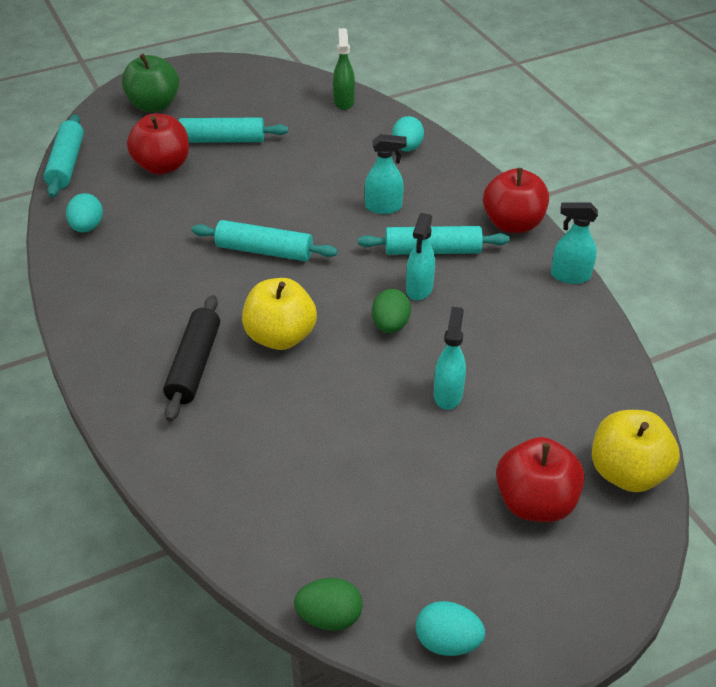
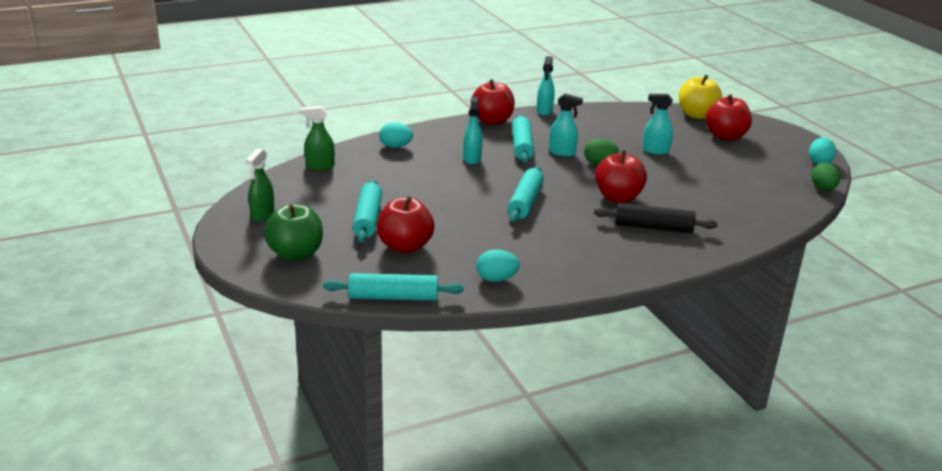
camera: 90 degrees left, 15 degrees down
yellow apple [242,278,317,350] -> red apple [595,150,647,203]
none -> green spray bottle [246,149,275,222]

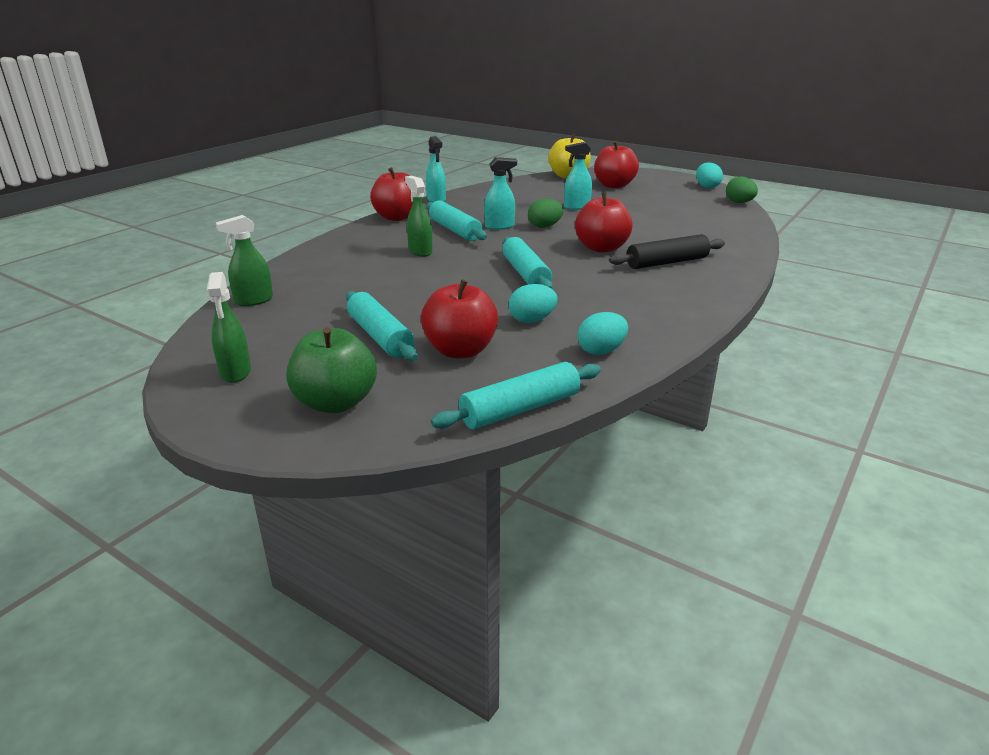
camera: 30 degrees left, 0 degrees up
turquoise egg [379,122,413,148] -> turquoise egg moved to [509,284,558,323]
turquoise spray bottle [463,96,482,164] -> green spray bottle [405,176,433,257]

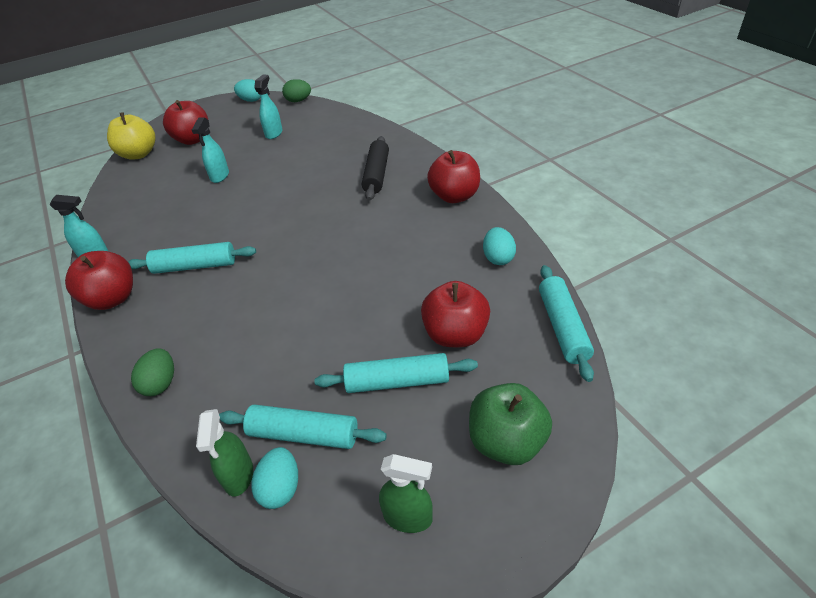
camera: 60 degrees left, 15 degrees up
green spray bottle [405,176,433,257] -> none
turquoise spray bottle [484,157,517,230] -> turquoise spray bottle moved to [254,75,282,139]
turquoise rolling pin [502,237,553,289] -> turquoise rolling pin moved to [219,405,387,449]
turquoise egg [509,284,558,323] -> turquoise egg moved to [252,447,298,509]
green egg [528,199,564,228] -> green egg moved to [131,348,174,396]
red apple [575,192,633,253] -> red apple moved to [427,150,480,203]

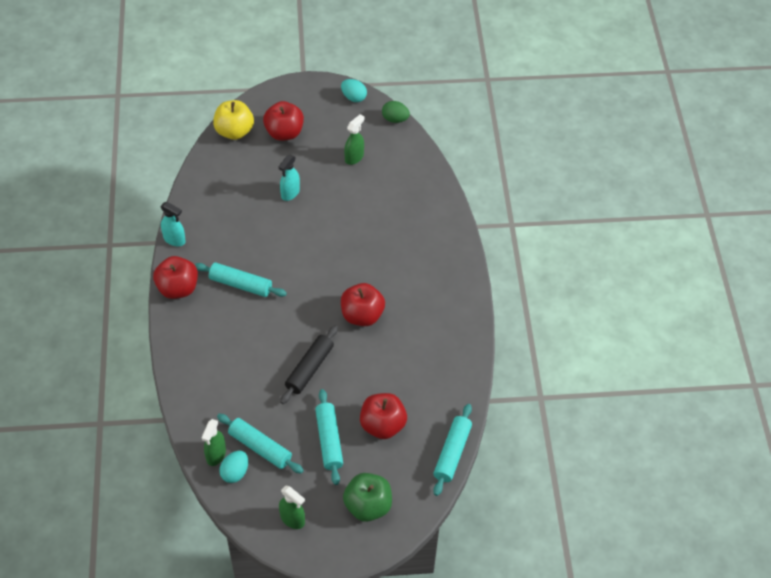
camera: 20 degrees right, 10 degrees up
green egg [131,348,174,396] -> none
turquoise spray bottle [254,75,282,139] -> green spray bottle [344,114,365,165]
turquoise rolling pin [314,353,478,393] -> turquoise rolling pin turned 60 degrees clockwise [315,389,343,485]
black rolling pin [362,136,389,200] -> black rolling pin moved to [280,326,338,404]
red apple [427,150,480,203] -> red apple moved to [341,283,385,326]
turquoise egg [483,227,516,265] -> none

